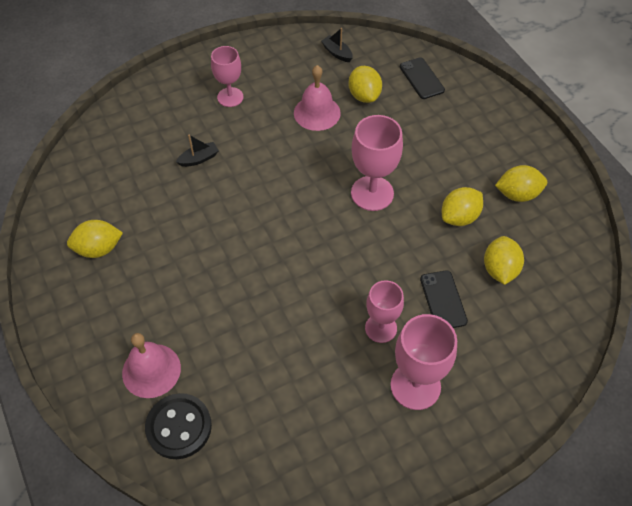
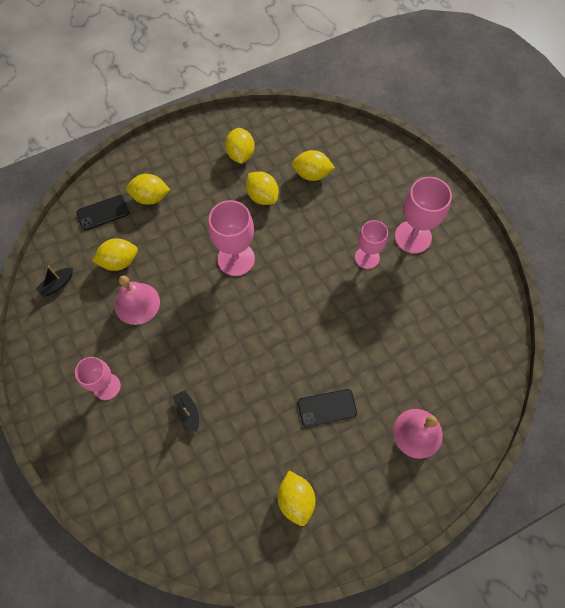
camera: 90 degrees left, 10 degrees up
black button [145,393,212,459] -> none
black phone [420,270,468,328] -> black phone moved to [298,389,357,427]
none -> yellow lemon [126,174,170,205]

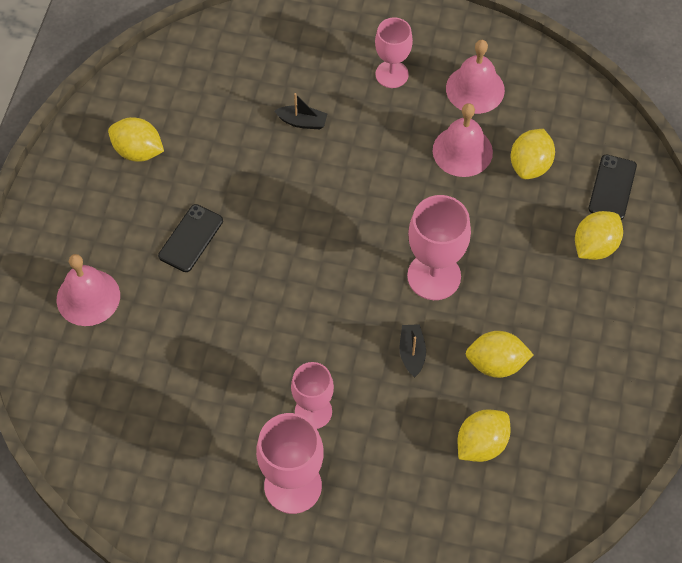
camera: 130 degrees right, 5 degrees down
black boat [36,266,73,297] -> black boat moved to [400,324,426,377]
yellow lemon [225,128,255,164] -> none
none -> pink bell [446,40,505,114]

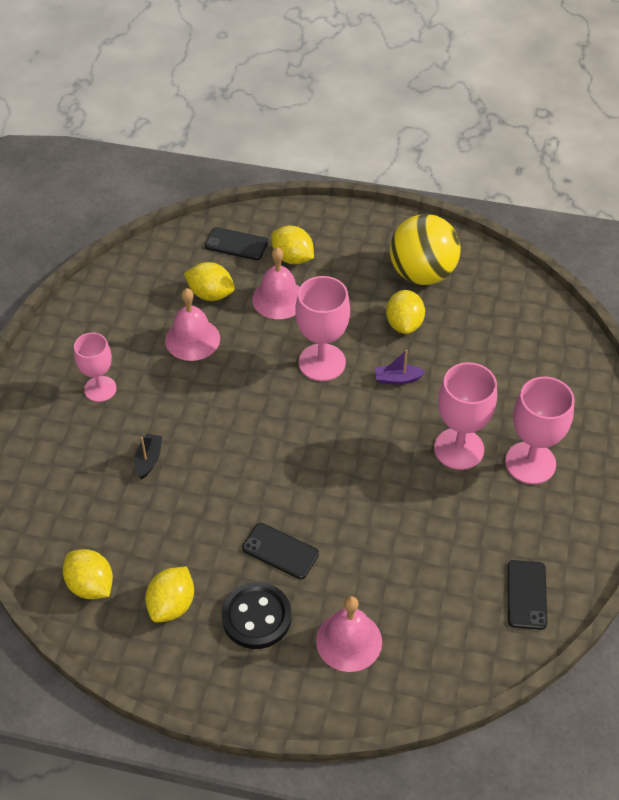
camera: 90 degrees left, 10 degrees down
pink goblet [291,362,334,429] -> pink goblet [434,362,497,470], size x1.50
black boat [400,324,426,377] -> purple boat [375,350,426,385]
pink bell [446,40,505,114] -> pink bell moved to [252,247,300,319]
yellow lemon [458,409,510,462] -> yellow lemon moved to [63,549,113,599]
none -> black button [222,582,291,649]
none -> yellow ball [390,214,461,285]
none -> black phone [507,560,547,630]

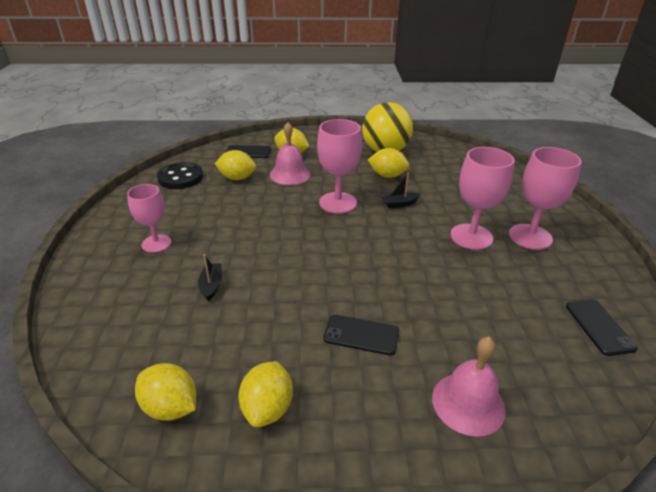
camera: 15 degrees left, 15 degrees down
pink bell [165,288,220,361] -> none
black button [222,582,291,649] -> black button moved to [157,162,203,189]
purple boat [375,350,426,385] -> black boat [382,172,420,208]
yellow lemon [386,290,425,334] -> yellow lemon turned 60 degrees counterclockwise [368,148,410,178]

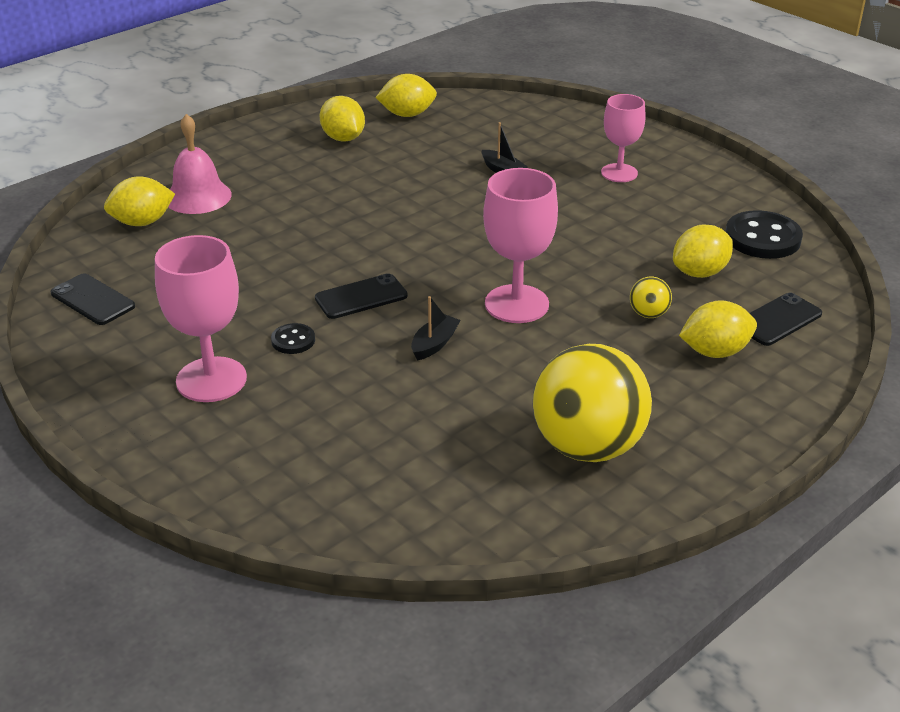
camera: 140 degrees right, 0 degrees up
pink bell [270,122,310,185] -> yellow ball [630,277,672,318]
black phone [324,315,399,355] -> black phone moved to [315,273,408,319]
yellow lemon [368,148,410,178] -> yellow lemon moved to [104,176,175,226]
pink goblet [450,147,514,250] -> black button [271,323,315,354]

